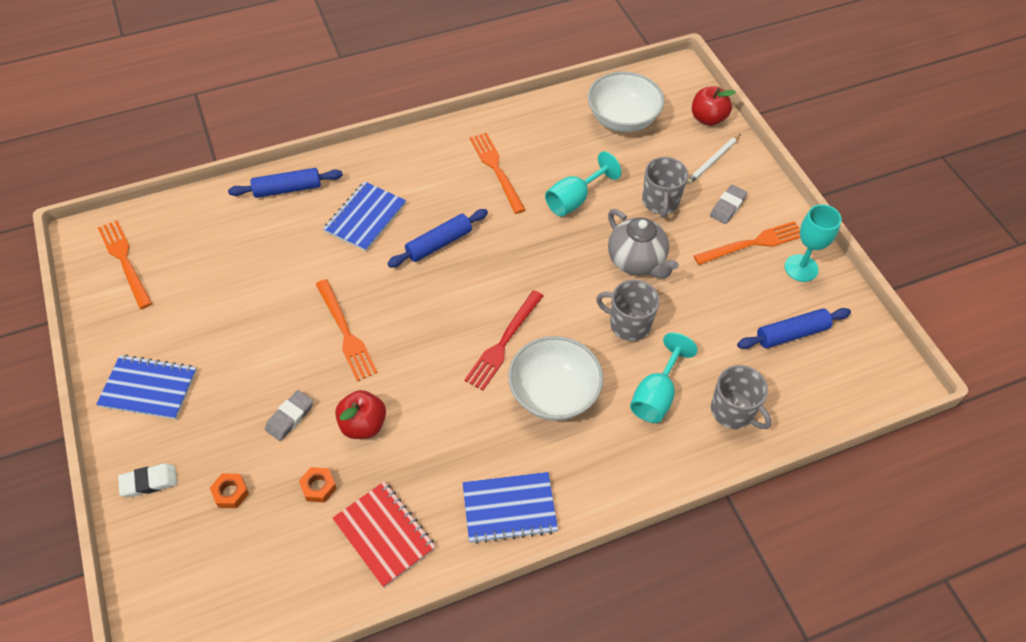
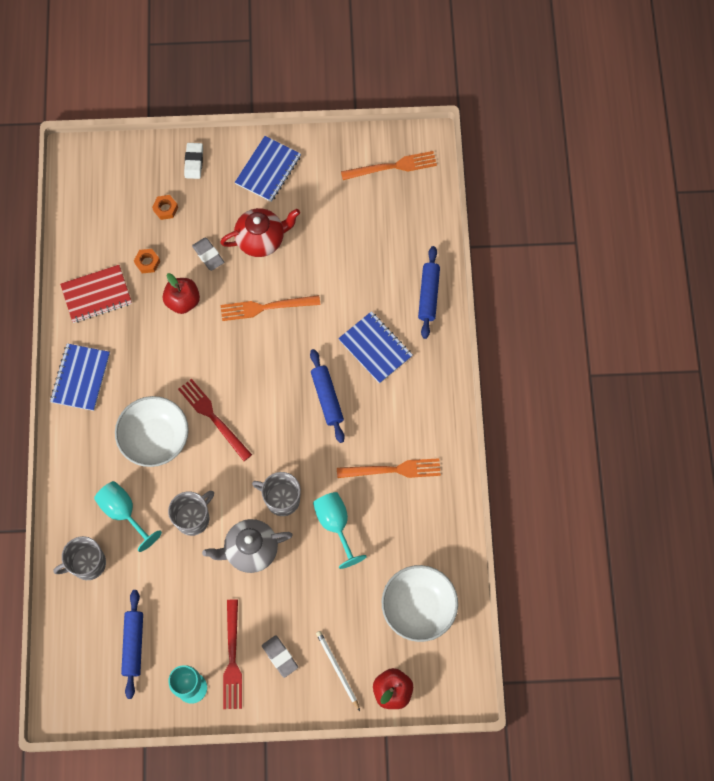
camera: 110 degrees right, 15 degrees up
grey mug [642,157,688,218] -> grey mug moved to [252,472,301,516]
orange fork [694,221,800,265] -> red fork [223,599,242,709]
none -> red teapot [220,208,300,257]

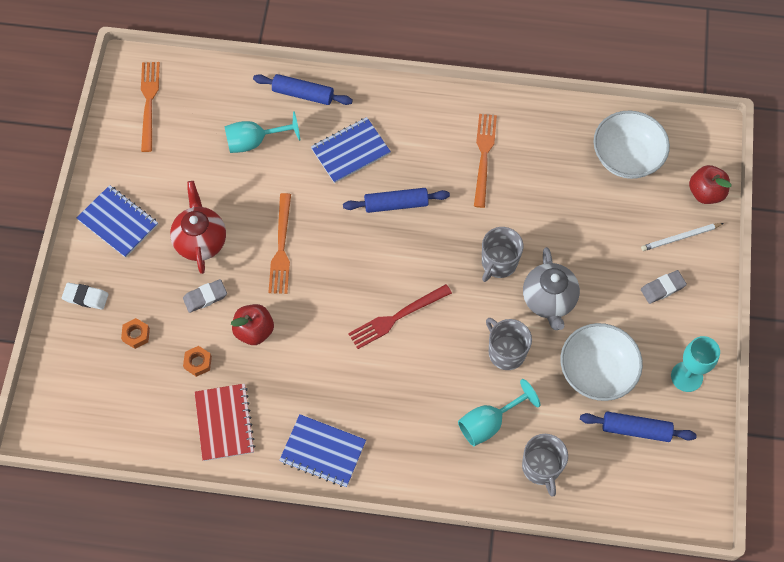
camera: 80 degrees left, 5 degrees down
white bowl [115,396,189,467] -> white bowl moved to [561,323,643,401]
red fork [223,599,242,709] -> none
turquoise goblet [313,492,367,569] -> turquoise goblet moved to [224,111,300,153]

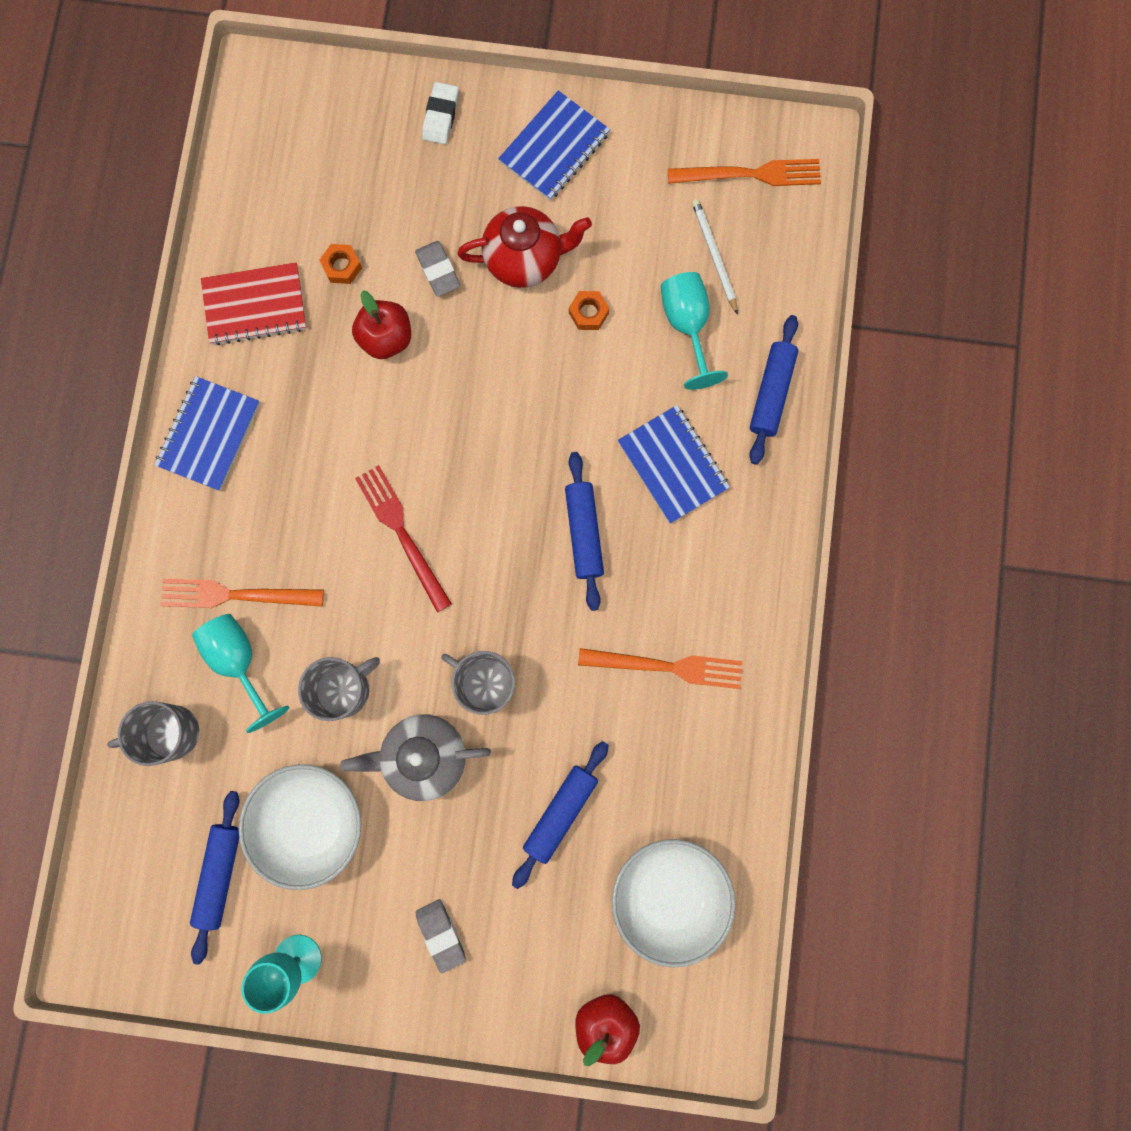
camera: 90 degrees right, 15 degrees up
orange nut [121,318,150,349] -> orange nut moved to [569,291,610,330]
orange fork [268,193,291,294] -> orange fork moved to [161,579,324,608]
white pencil [641,223,724,251] -> white pencil moved to [692,199,738,315]
none -> blue rolling pin [512,741,609,889]

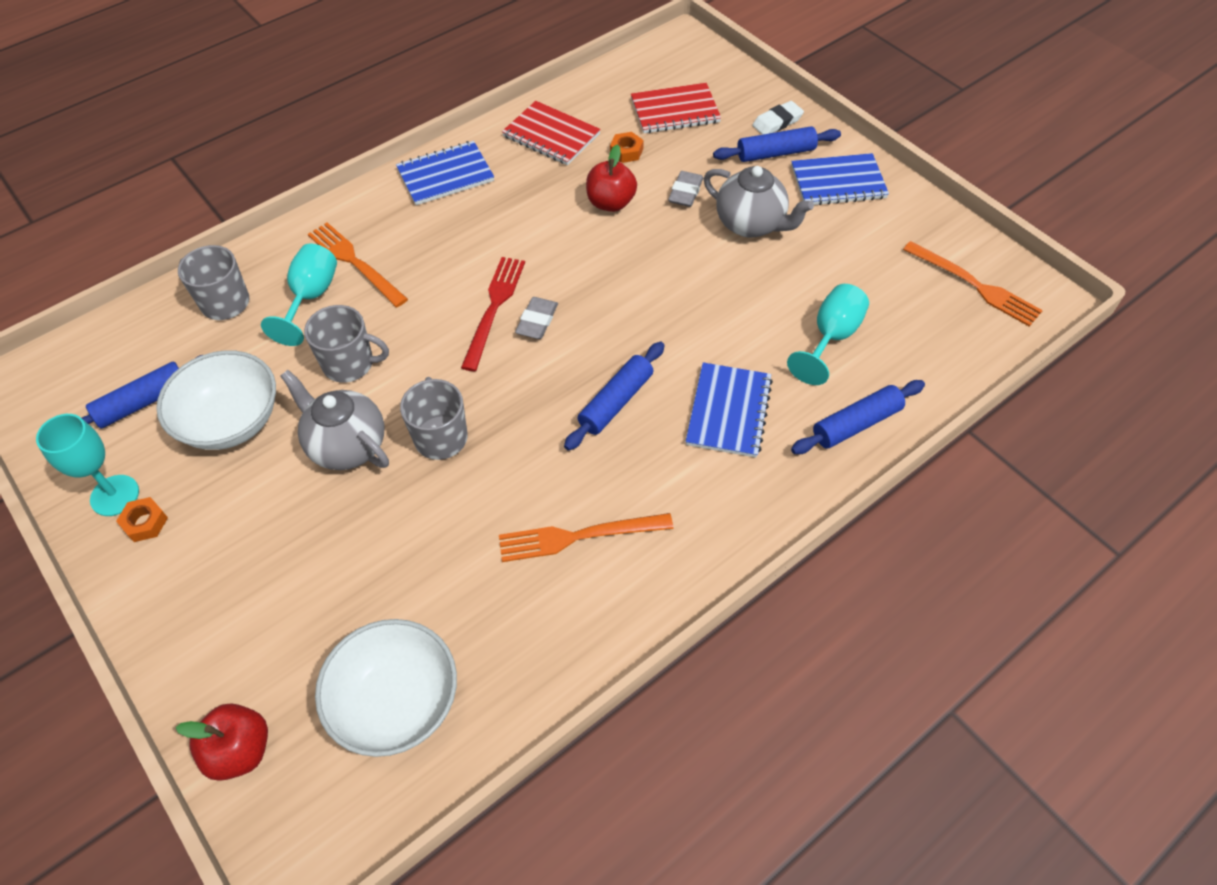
camera: 45 degrees right, 25 degrees down
grey eraser [416,899,466,973] -> grey eraser moved to [515,297,558,339]
red teapot [457,206,592,288] -> grey teapot [704,166,814,238]
blue rolling pin [512,741,609,889] -> blue rolling pin moved to [713,127,841,162]
orange nut [569,291,610,330] -> orange nut moved to [116,497,168,542]
orange fork [578,648,743,689] -> orange fork turned 120 degrees clockwise [499,513,673,562]
white pencil [692,199,738,315] -> none
none -> red notebook [631,83,721,133]

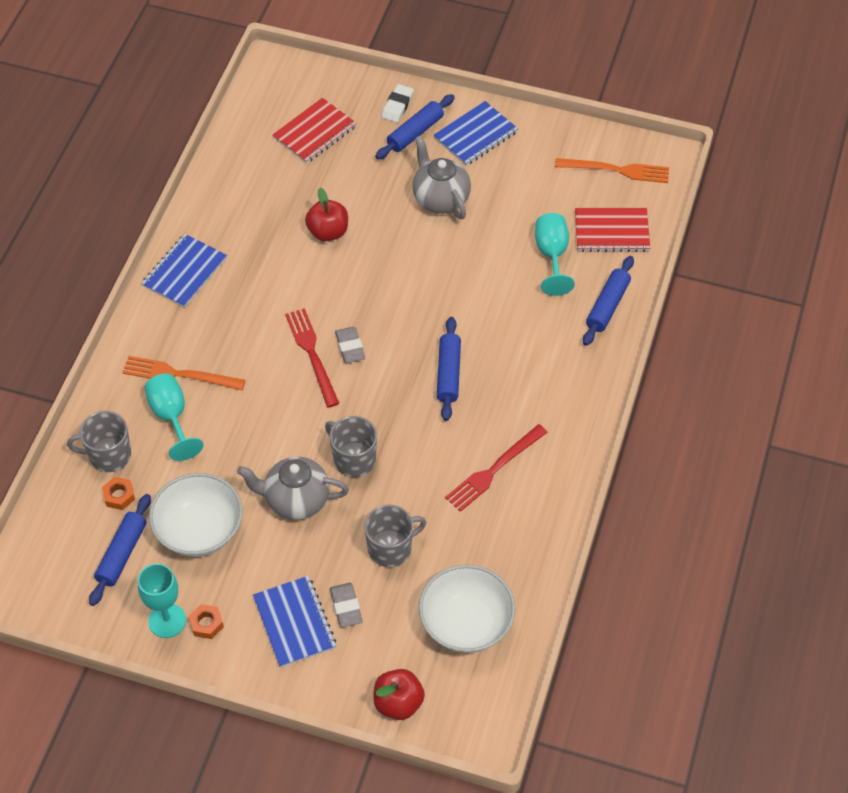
camera: 35 degrees left, 0 degrees up
grey mug [304,305,389,383] -> grey mug moved to [364,504,426,567]
orange fork [499,513,673,562] -> red fork [445,424,548,512]
red notebook [502,101,601,165] -> red notebook moved to [575,208,650,252]
orange nut [610,132,644,163] -> orange nut moved to [102,477,135,510]
grey eraser [668,171,703,207] -> grey eraser moved to [330,583,363,628]
blue notebook [685,362,773,458] -> blue notebook moved to [253,576,336,668]
grey teapot [704,166,814,238] -> grey teapot turned 120 degrees counterclockwise [413,136,471,219]

